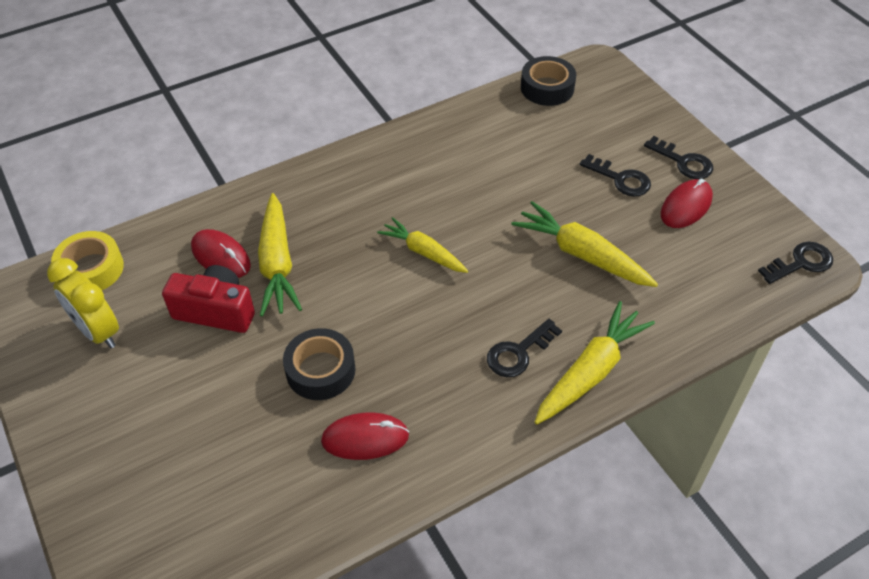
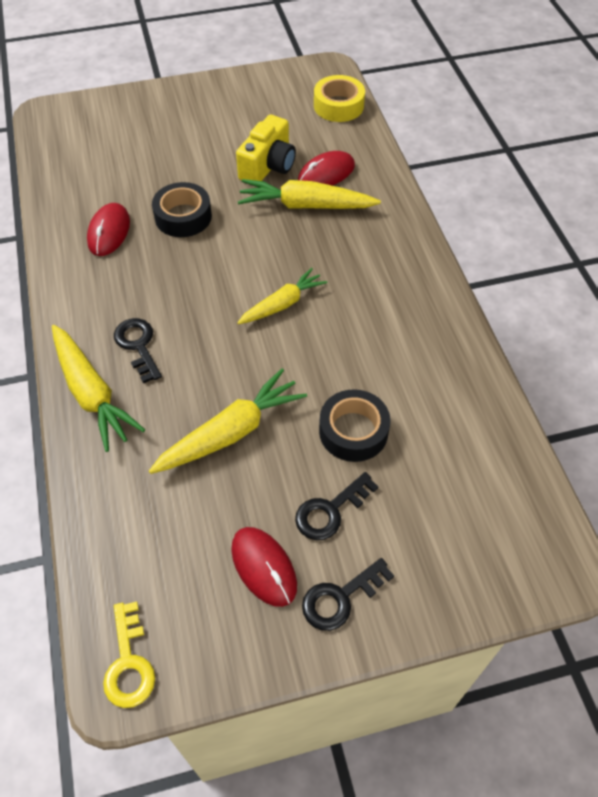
camera: 105 degrees right, 5 degrees up
yellow clock [47,258,119,348] -> none
red camera [162,265,255,333] -> yellow camera [236,115,296,181]
black tape [521,56,576,106] -> black tape moved to [319,389,391,462]
black key [758,242,833,284] -> yellow key [103,601,155,708]

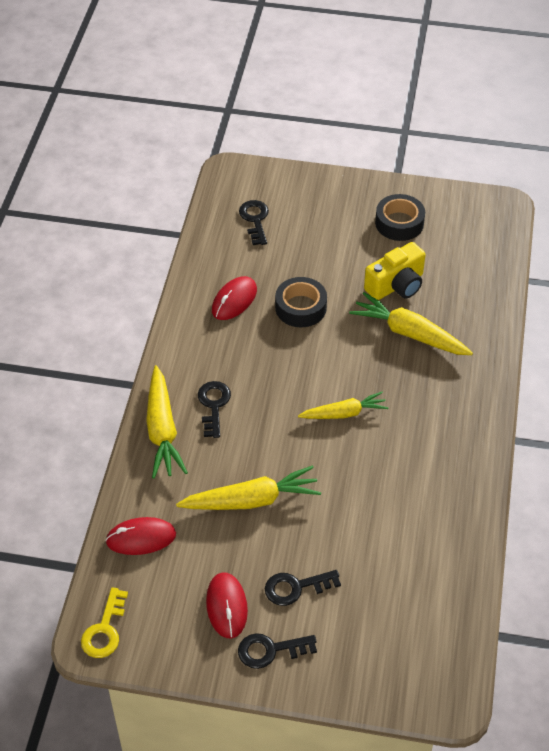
camera: 25 degrees right, 5 degrees down
red mouse [298,151,355,185] -> red mouse moved to [105,517,176,555]
yellow tape [314,75,365,122] -> none
black tape [319,389,391,462] -> black tape moved to [375,194,425,241]
none -> black key [239,200,269,245]

